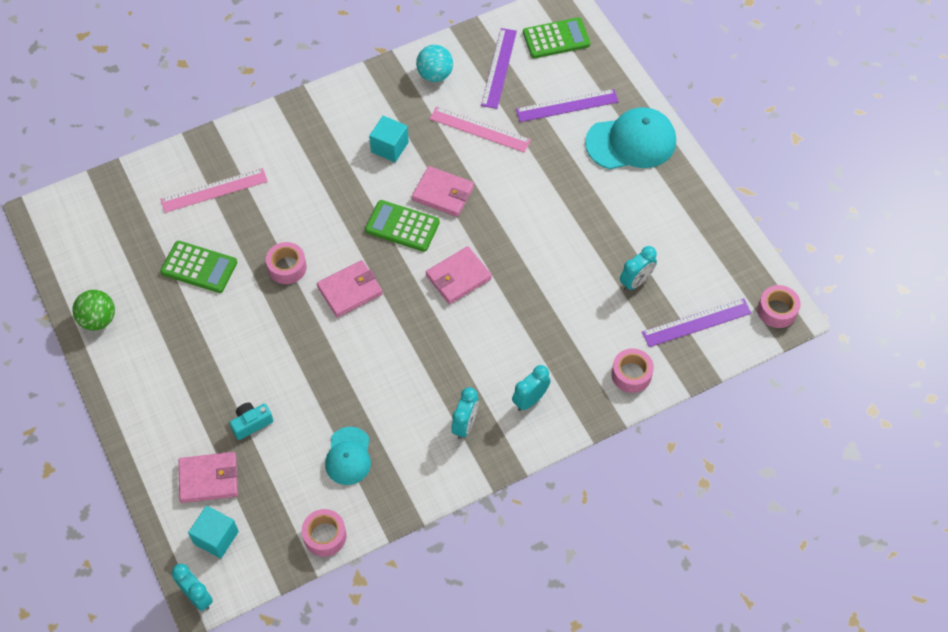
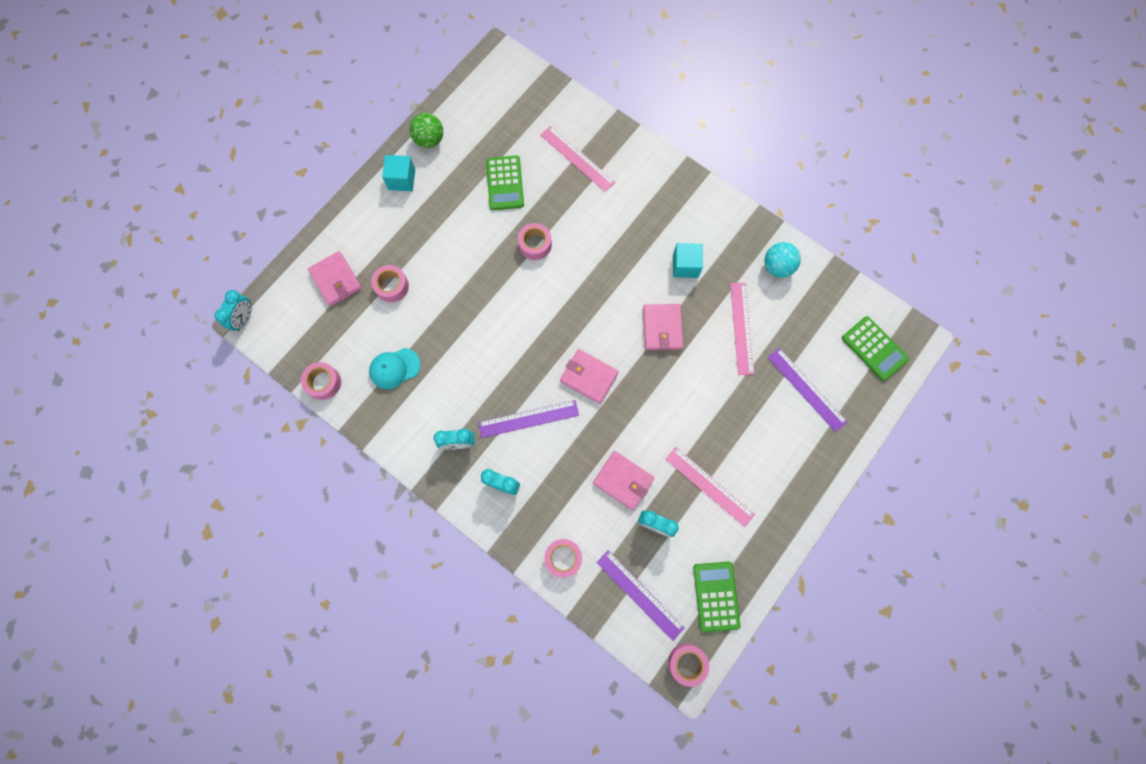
camera: 65 degrees right, 15 degrees up
turquoise cube [188,506,239,559] -> turquoise cube moved to [382,155,415,191]
turquoise camera [230,403,273,440] -> pink tape [371,265,409,302]
pink wallet [317,260,383,317] -> pink wallet moved to [593,451,654,510]
green calculator [365,200,440,252] -> green calculator moved to [693,562,740,632]
purple ruler [481,28,517,109] -> purple ruler moved to [478,400,579,438]
turquoise cap [585,107,676,169] -> none
none -> pink ruler [666,447,755,527]

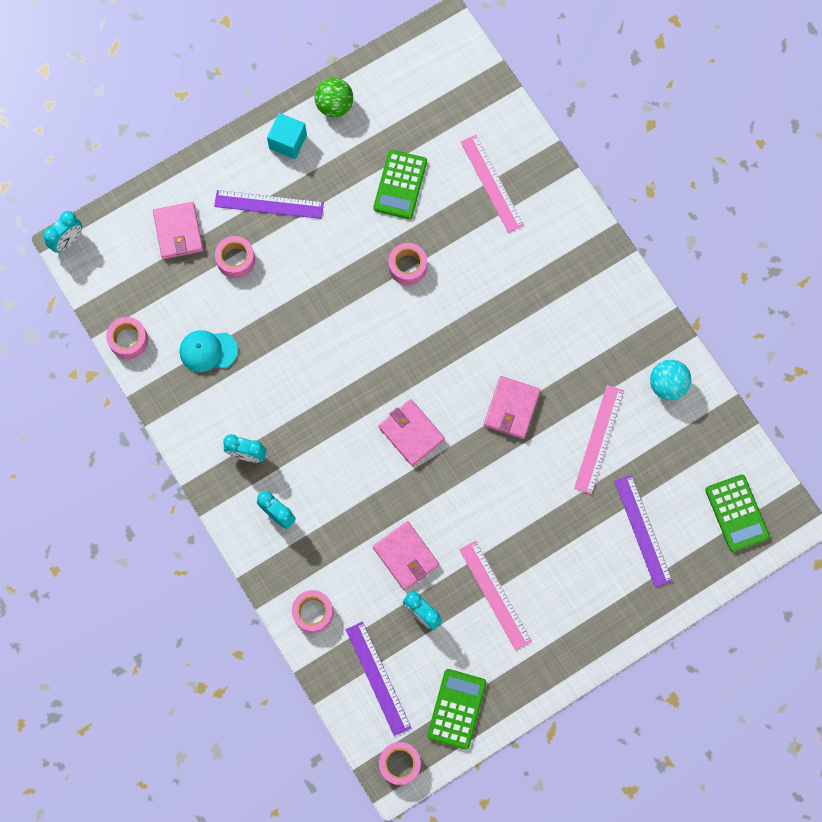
camera: 20 degrees right, 0 degrees up
purple ruler [478,400,579,438] -> purple ruler moved to [214,190,324,219]
turquoise cube [673,243,703,278] -> none

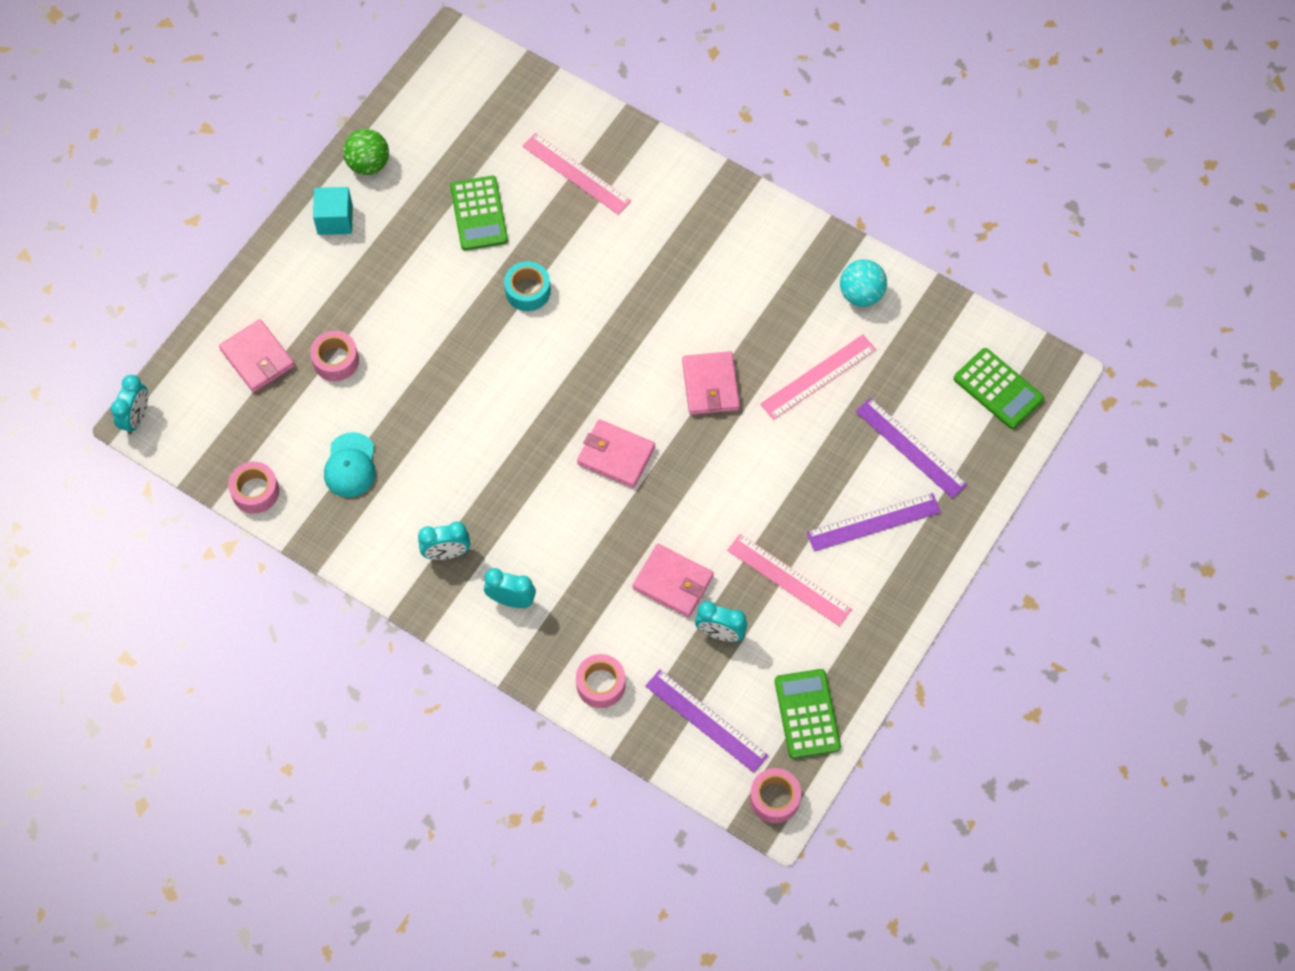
camera: 25 degrees left, 10 degrees down
turquoise cap [179,330,238,372] -> turquoise cap turned 60 degrees counterclockwise [324,432,376,497]
purple ruler [214,190,324,219] -> purple ruler moved to [807,493,941,552]
pink tape [388,243,427,285] -> turquoise tape [504,261,551,311]
pink ruler [574,385,624,494] -> pink ruler turned 60 degrees clockwise [760,335,876,420]

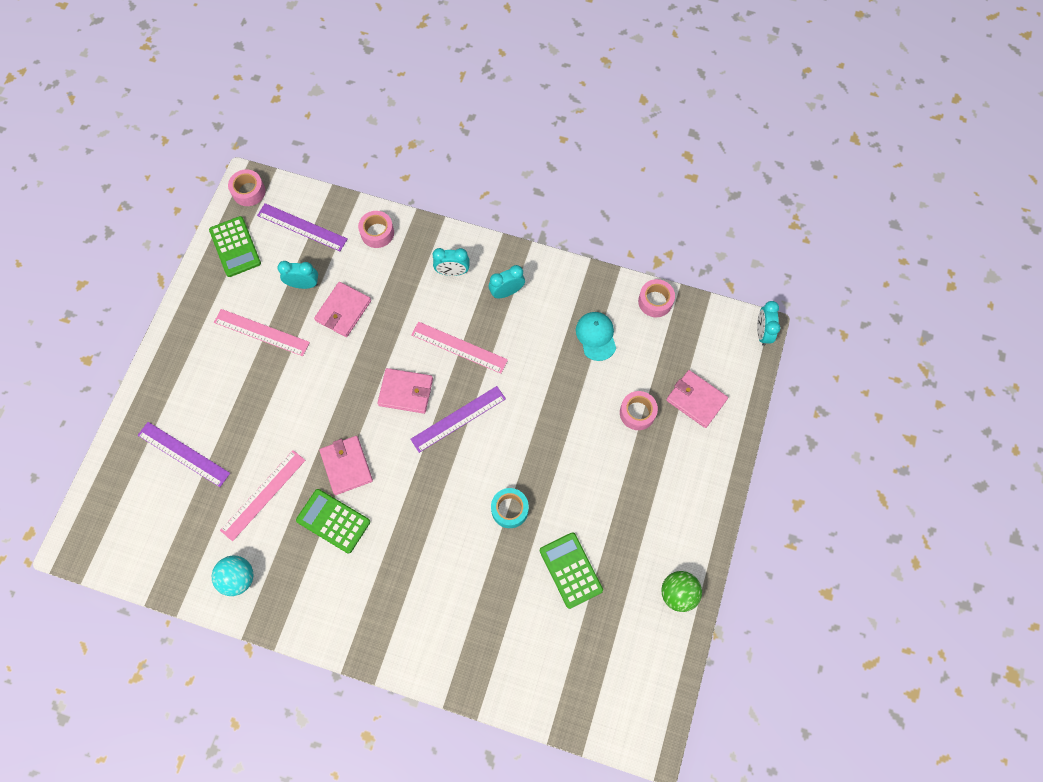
camera: 165 degrees right, 5 degrees up
turquoise cube [313,187,353,235] -> none
pink ruler [522,133,631,215] -> pink ruler moved to [411,322,508,374]
pink wallet [633,544,714,617] -> pink wallet turned 75 degrees counterclockwise [314,282,371,337]
purple ruler [807,493,941,552] -> purple ruler moved to [410,386,506,453]
green calculator [954,348,1044,429] -> green calculator moved to [296,489,370,554]

